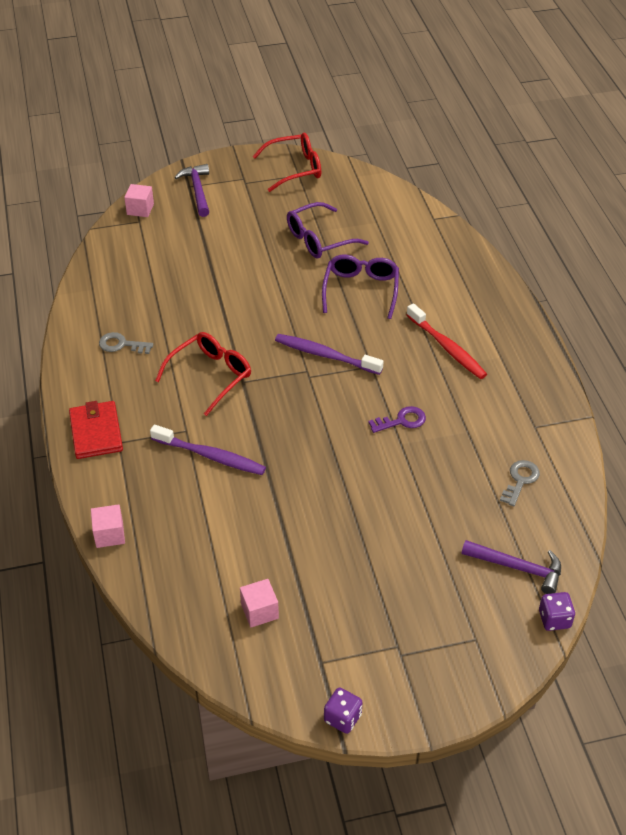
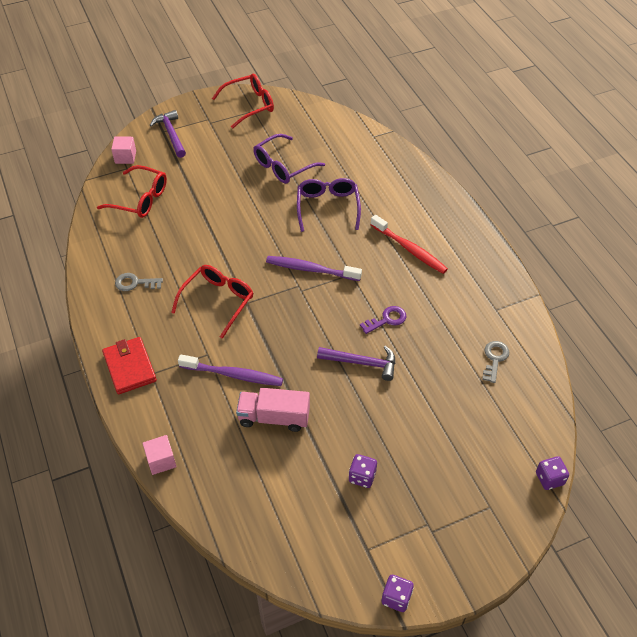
camera: 10 degrees left, 5 degrees up
pink cube [240,579,279,627] -> none
purple hammer [462,540,561,594] -> purple hammer moved to [317,345,395,381]
none -> red glasses [97,165,167,218]
none -> pink truck [236,388,310,432]
none -> purple dice [349,454,377,488]

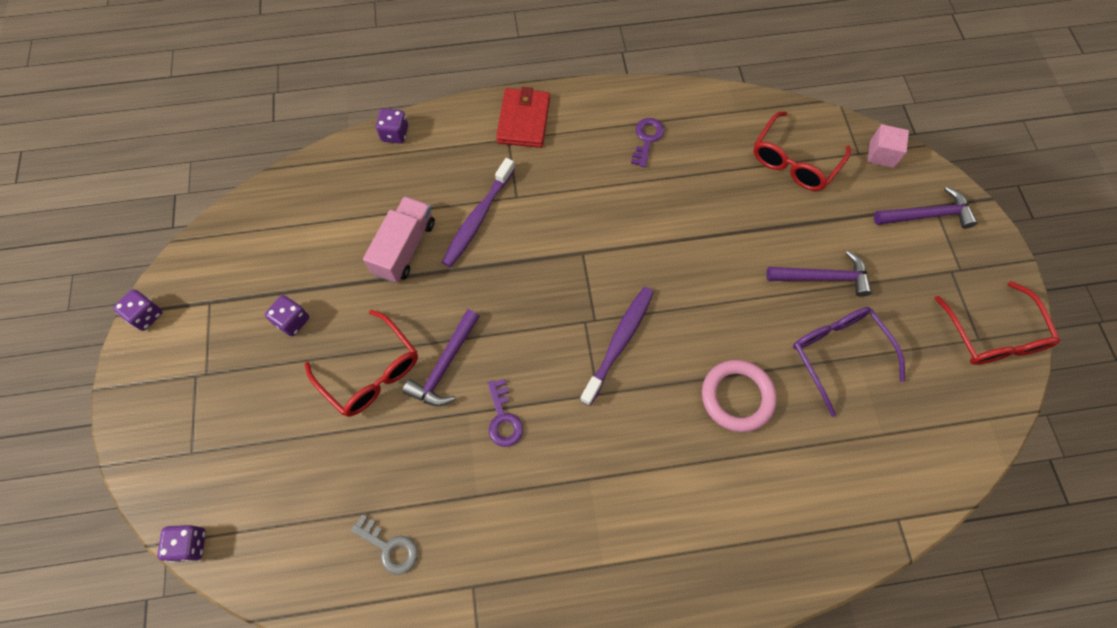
camera: 105 degrees right, 15 degrees up
red wallet [102,337,157,394] -> red wallet turned 75 degrees counterclockwise [496,87,550,148]
grey key [115,273,163,291] -> purple key [631,118,664,167]
pink cube [143,435,176,475] -> purple dice [376,108,408,144]
red glasses [171,265,253,339] -> red glasses moved to [305,310,418,417]
purple glasses [297,178,361,232] -> pink ring [702,360,777,432]
red toothbrush [371,215,448,274] -> none
none -> purple hammer [766,251,872,297]

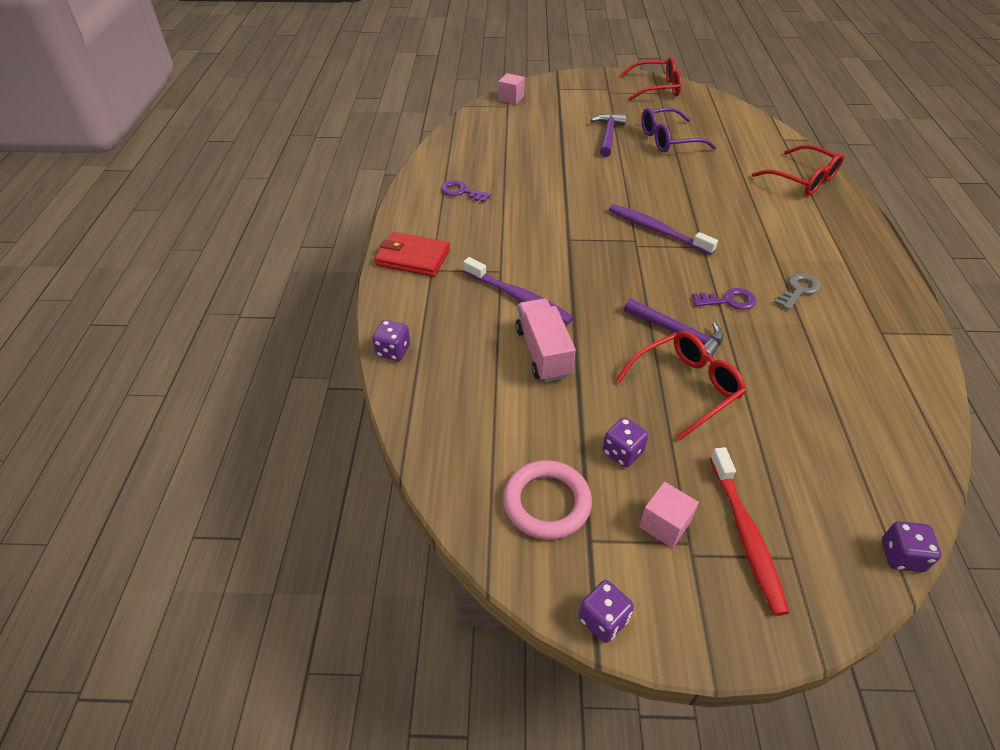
camera: 80 degrees left, 20 degrees down
grey key [351,514,418,575] -> grey key moved to [774,273,820,310]
pink truck [363,196,435,283] -> pink truck turned 45 degrees clockwise [516,299,576,382]
pink ring [702,360,777,432] -> pink ring moved to [503,460,592,540]
red glasses [753,111,851,191] -> red glasses moved to [752,145,844,195]
purple hammer [874,187,978,229] -> none
none -> pink cube [639,482,699,548]
none -> red toothbrush [710,447,790,616]

